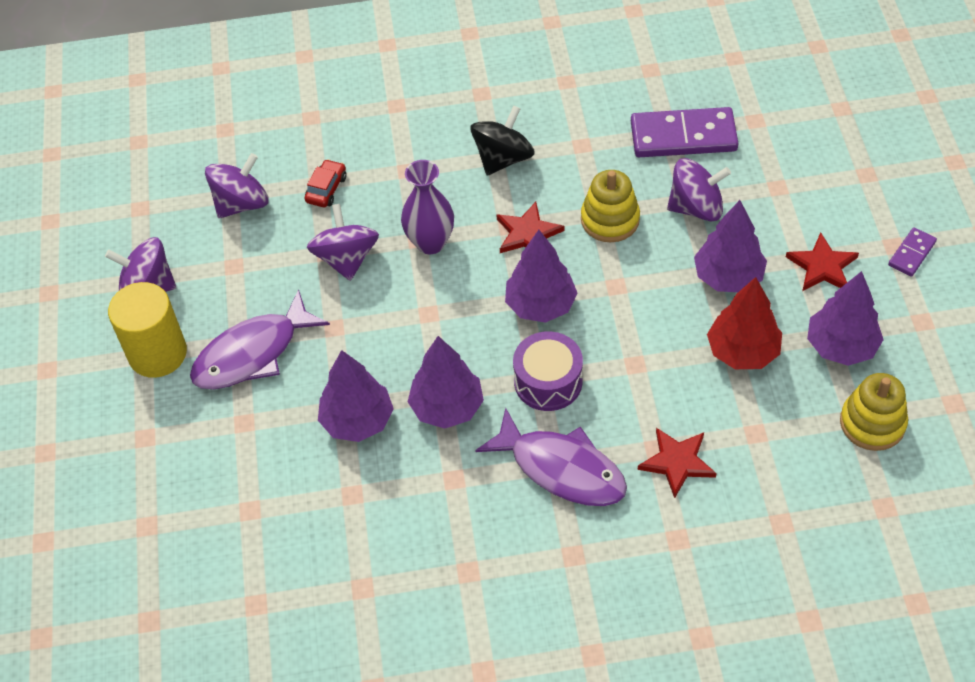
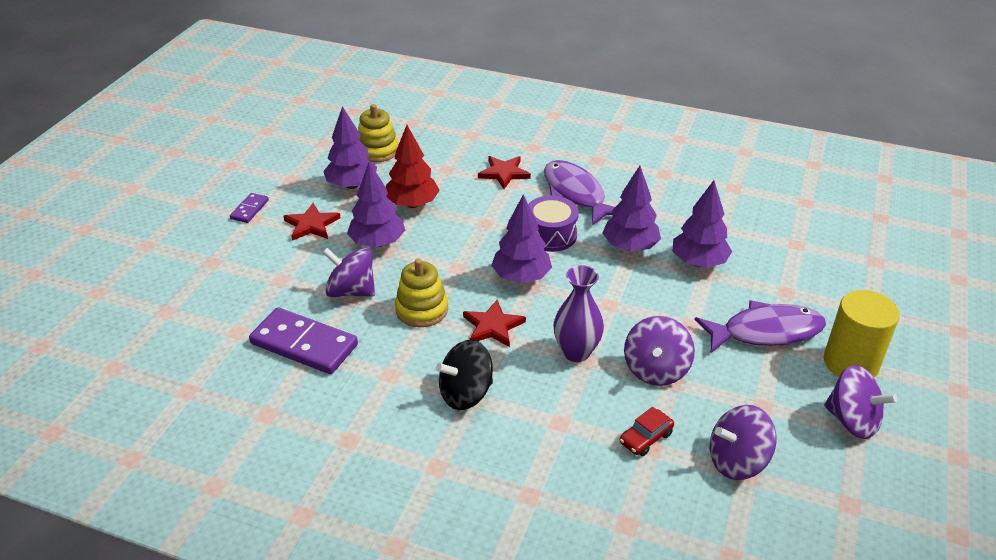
camera: 155 degrees left, 15 degrees down
purple domino [888,227,937,277] -> purple domino turned 45 degrees counterclockwise [230,193,269,223]

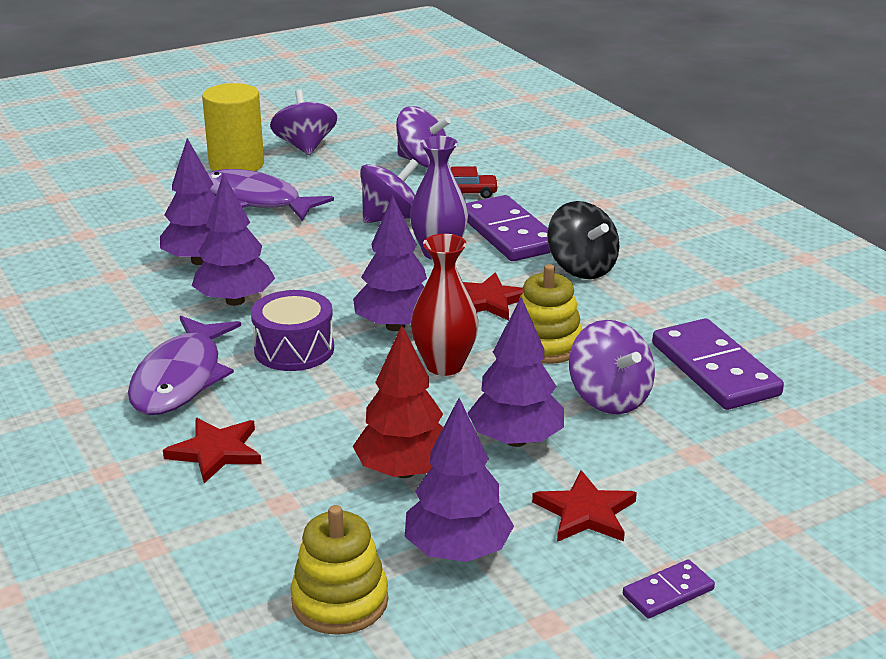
camera: 140 degrees left, 10 degrees down
black spinning top [436,340,493,410] -> black spinning top turned 45 degrees clockwise [547,201,619,279]
none -> red vase [411,234,479,376]
none -> purple domino [466,195,551,261]

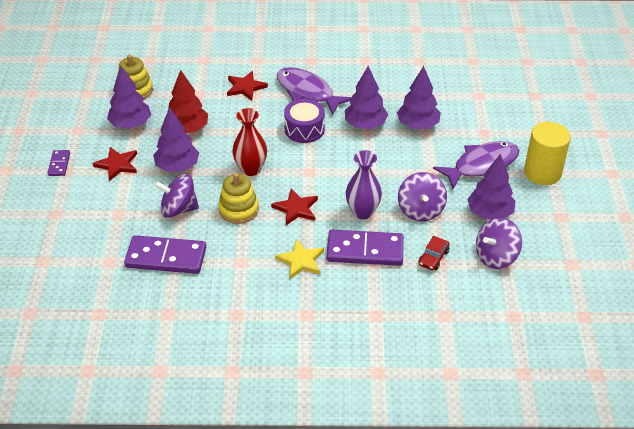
camera: 120 degrees right, 15 degrees up
purple spinning top [270,89,337,155] -> none
purple tree [353,195,427,331] -> purple tree moved to [467,154,516,220]
black spinning top [547,201,619,279] -> yellow star [275,239,324,279]

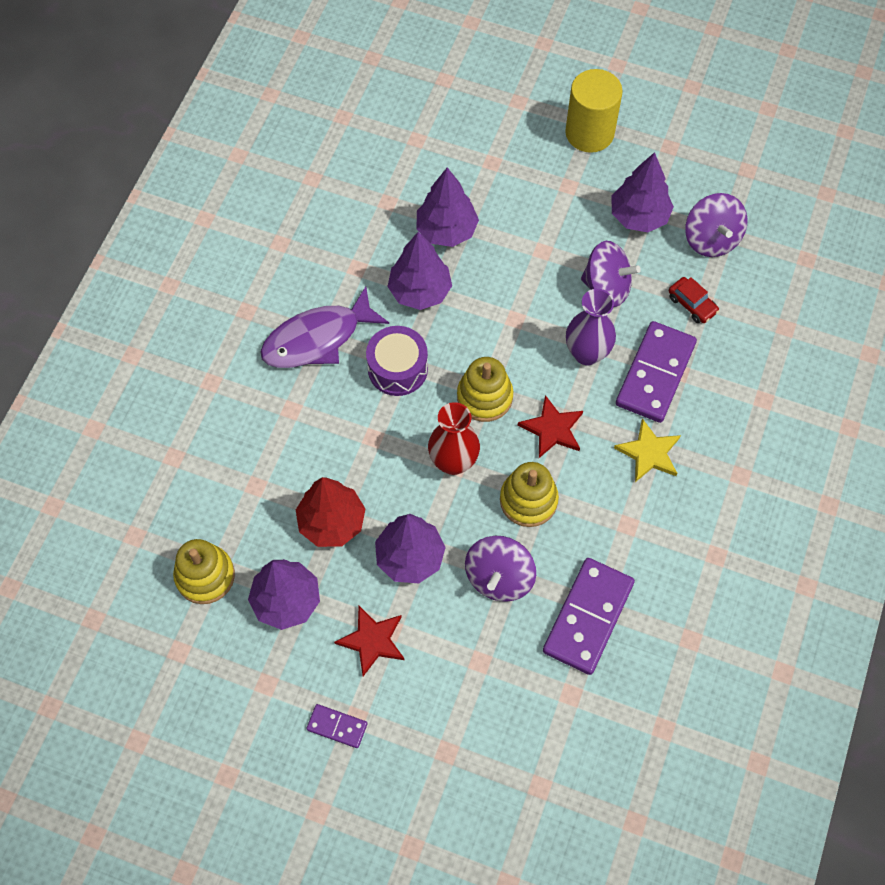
camera: 70 degrees left, 20 degrees up
red star [227,71,268,101] -> none
purple fish [433,141,520,189] -> none
none -> yellow stacking toy [457,357,513,422]

